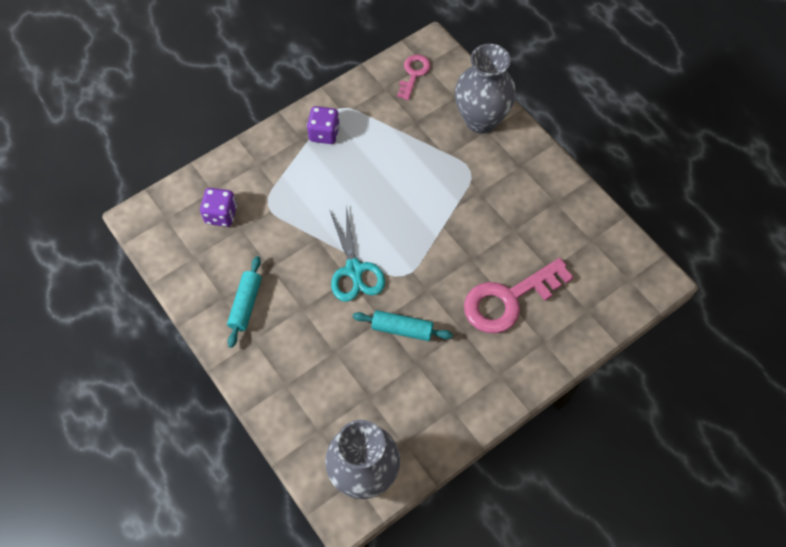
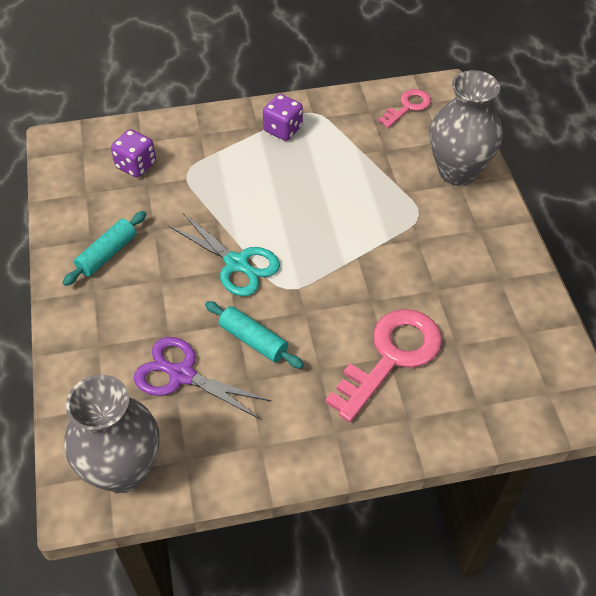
camera: 25 degrees right, 10 degrees down
turquoise scissors [329,205,385,302] -> turquoise scissors turned 60 degrees counterclockwise [169,213,280,296]
pink key [464,258,574,334] -> pink key turned 135 degrees clockwise [325,309,442,422]
none -> purple scissors [134,337,271,420]

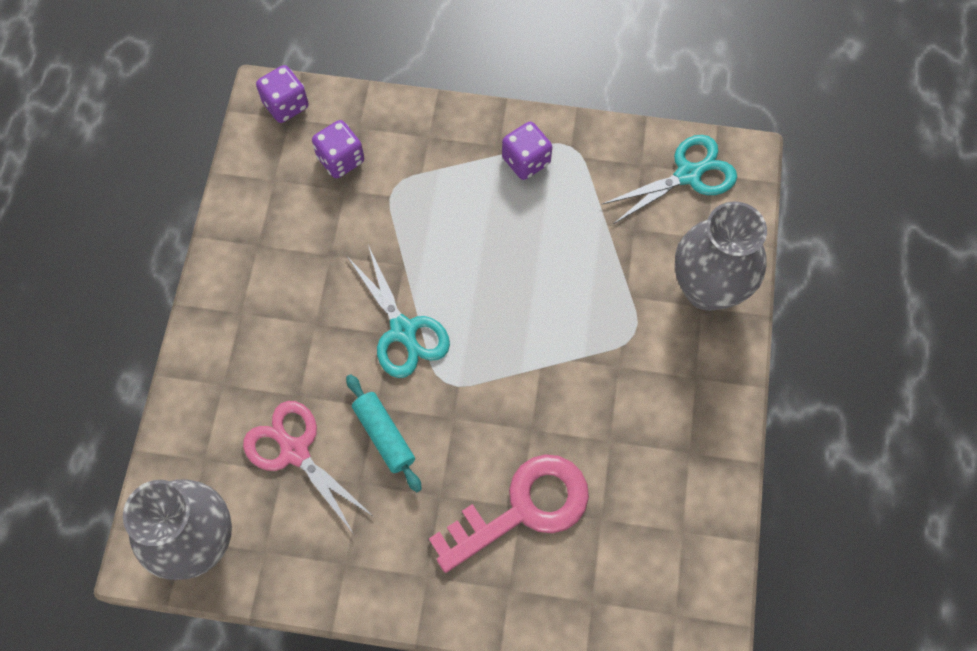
camera: 20 degrees right, 15 degrees up
turquoise rolling pin [62,211,146,286] -> none
purple scissors [134,337,271,420] -> pink scissors [243,401,374,534]
pink key [378,89,431,128] -> turquoise scissors [601,135,737,224]
none -> purple dice [256,65,309,123]

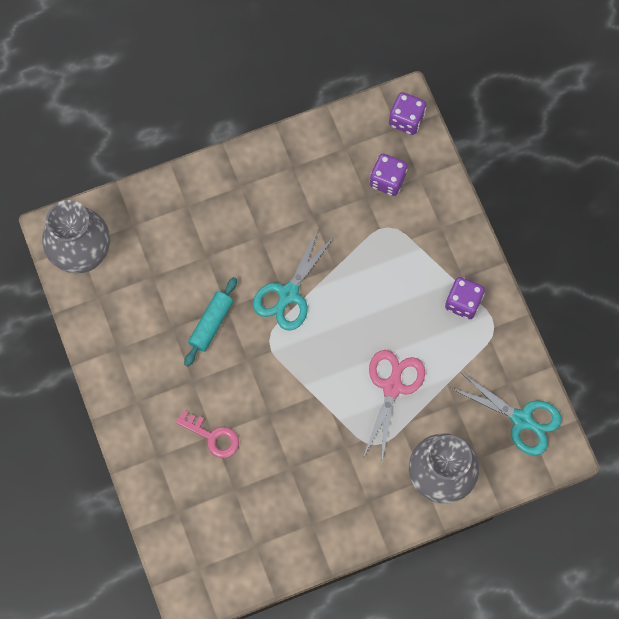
camera: 60 degrees right, 5 degrees up
pink scissors [243,401,374,534] -> pink scissors moved to [364,350,425,460]
pink key [429,454,589,573] -> pink key [176,411,239,458], size x0.55

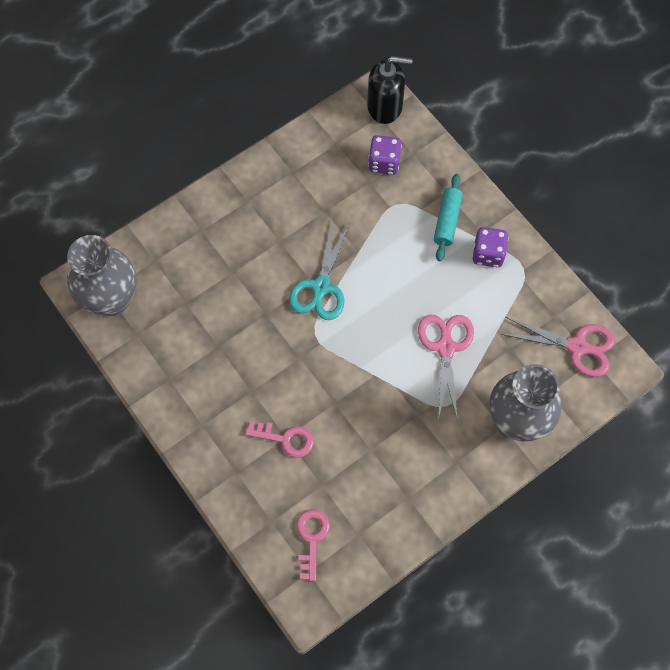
camera: 15 degrees left, 5 degrees down
turquoise rolling pin [184,277,237,366] -> turquoise rolling pin moved to [434,174,463,261]
purple dice [389,92,426,135] -> black soap dispenser [367,56,412,124]
turquoise scissors [451,373,562,456] -> pink scissors [501,317,615,377]
none -> pink key [296,509,330,581]

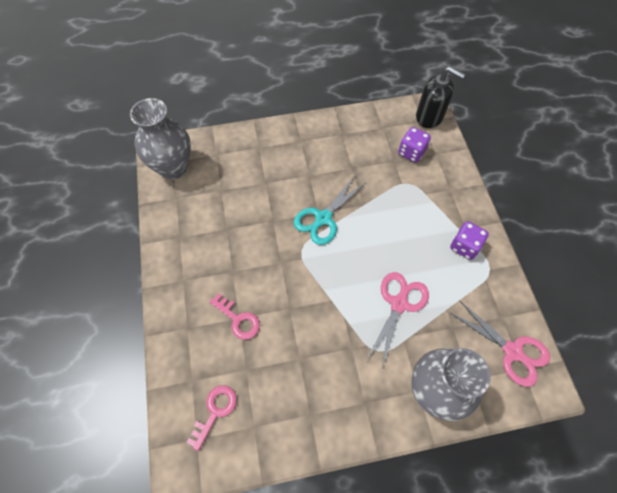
camera: 25 degrees right, 5 degrees down
turquoise rolling pin [434,174,463,261] -> none

